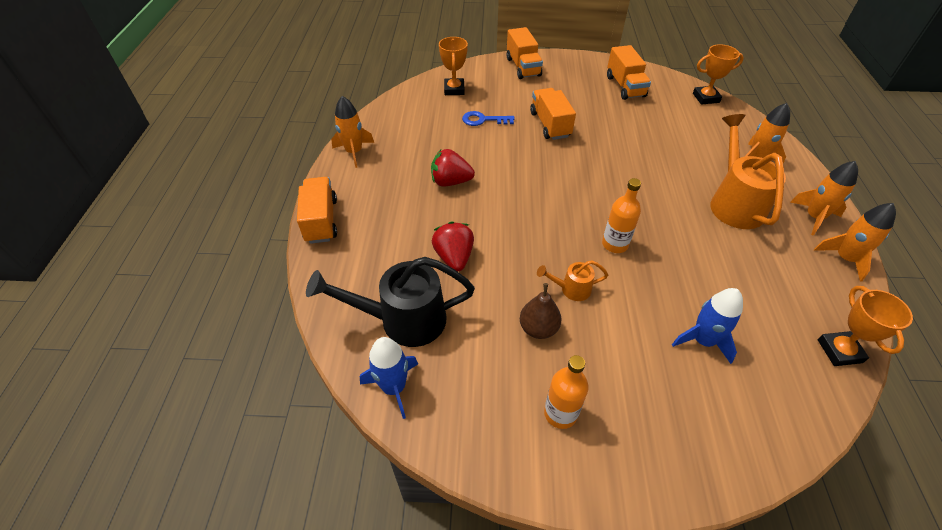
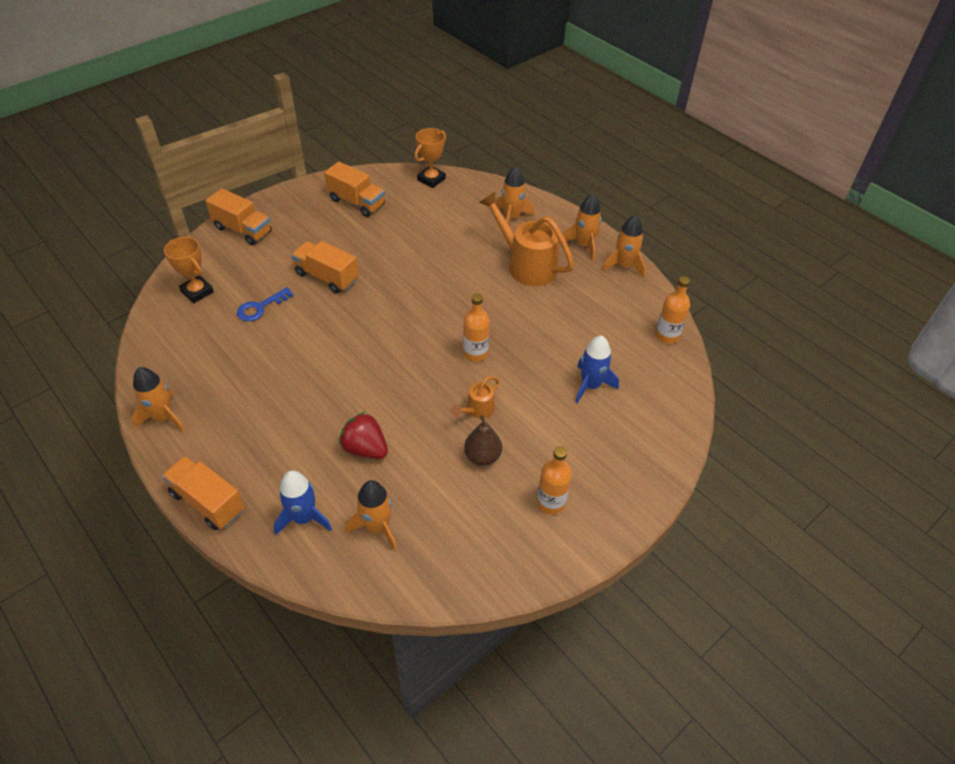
camera: 45 degrees left, 0 degrees up
black watering can [306,257,475,347] -> orange rocket [345,480,397,551]
blue rocket [360,337,418,419] -> blue rocket moved to [274,471,332,535]
red strawberry [431,149,475,187] -> none
orange trophy [818,286,913,366] -> orange bottle [655,276,690,344]

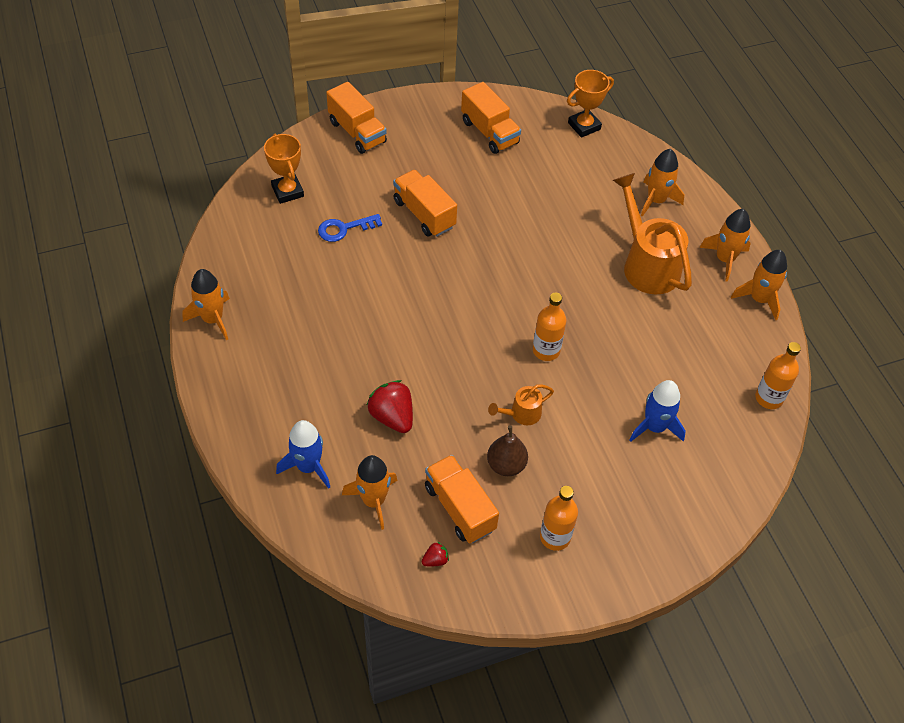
camera: 20 degrees right, 5 degrees up
orange truck [162,456,245,530] -> orange truck moved to [425,455,499,543]
none -> red strawberry [422,542,449,566]

